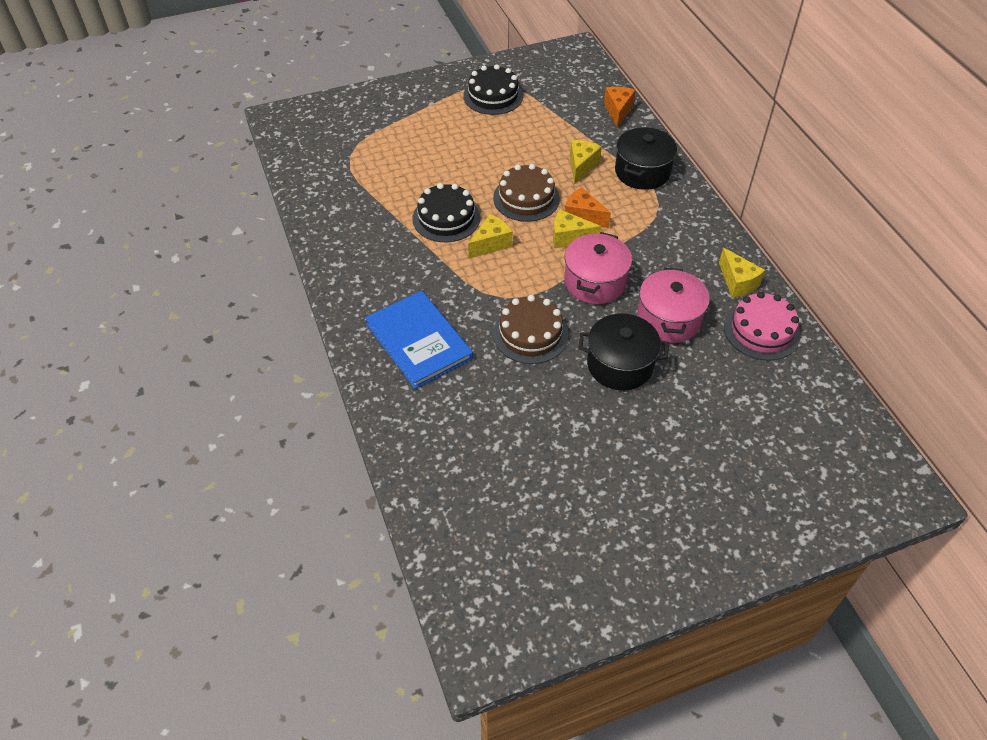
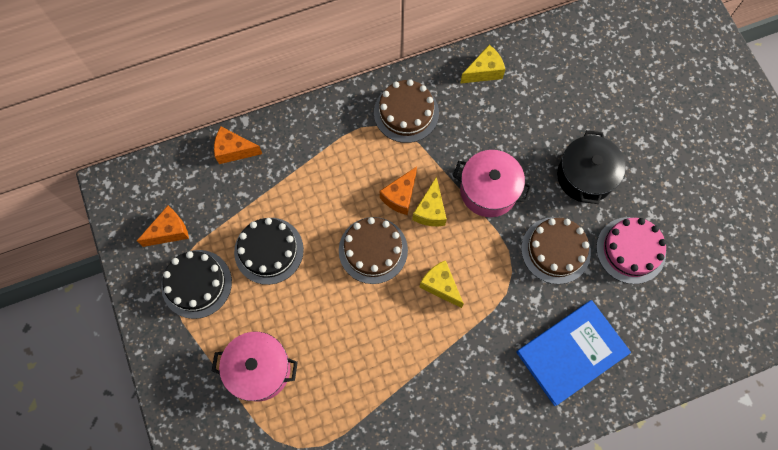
camera: 90 degrees left, 20 degrees up
black cake [412,183,480,242] -> black cake moved to [234,218,304,285]
yellow cheese [570,140,602,184] -> none
black pot [615,128,677,190] -> none
pink pot [637,267,710,343] -> pink pot moved to [212,332,298,401]
pink cake [724,292,801,361] -> pink cake moved to [596,217,666,284]
none -> orange cheese [137,206,189,247]
none -> brown cake [374,79,439,143]

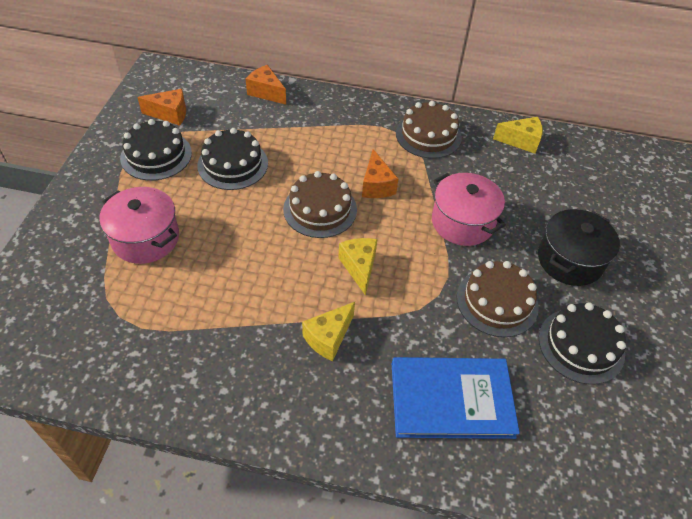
camera: 30 degrees right, 20 degrees down
orange cheese [380,166,417,215] -> orange cheese turned 75 degrees counterclockwise [362,149,398,198]
yellow cheese [412,176,447,226] -> yellow cheese moved to [302,302,355,361]
pink cake [596,217,666,284] -> black cake [539,302,626,385]

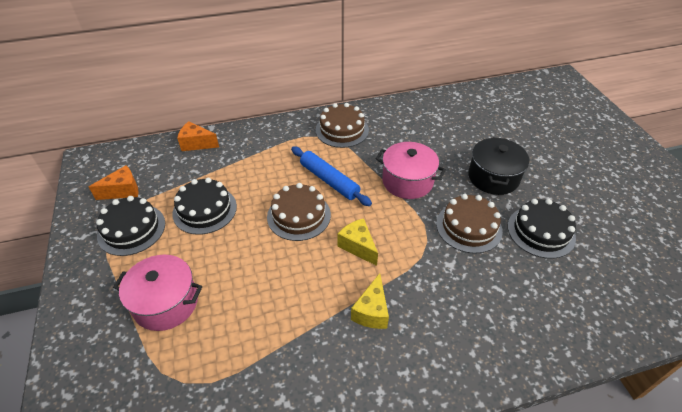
camera: 25 degrees left, 5 degrees down
orange cheese [362,149,398,198] -> blue rolling pin [291,146,372,206]
blue book [392,357,520,439] -> none
yellow cheese [493,117,543,154] -> none

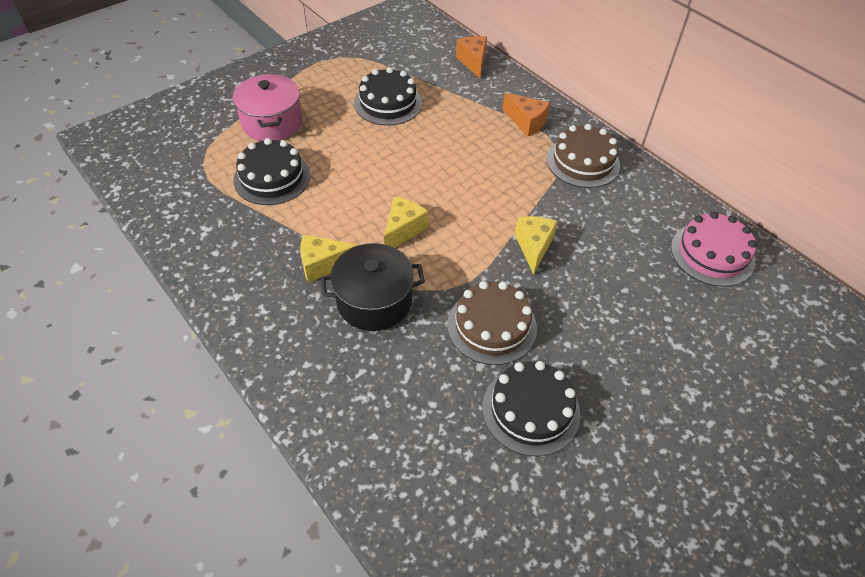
camera: 65 degrees right, 5 degrees up
orange cheese [89,165,139,200] -> orange cheese moved to [502,93,550,136]
black cake [96,196,165,256] -> black cake moved to [233,138,310,205]
brown cake [267,183,331,241] -> none
blue rolling pin [291,146,372,206] -> none
pink pot [376,142,446,199] -> yellow cheese [515,216,558,275]
black pot [468,137,529,195] -> black pot moved to [321,243,425,331]
none -> pink cake [671,212,757,287]

